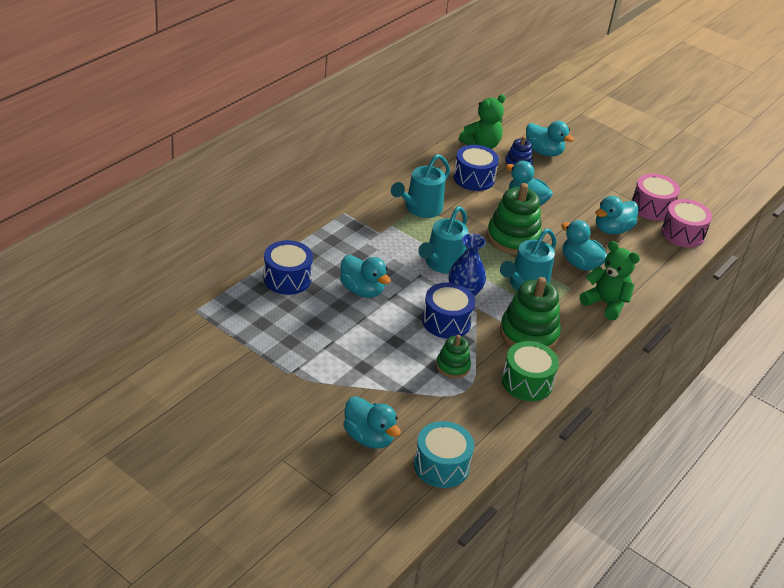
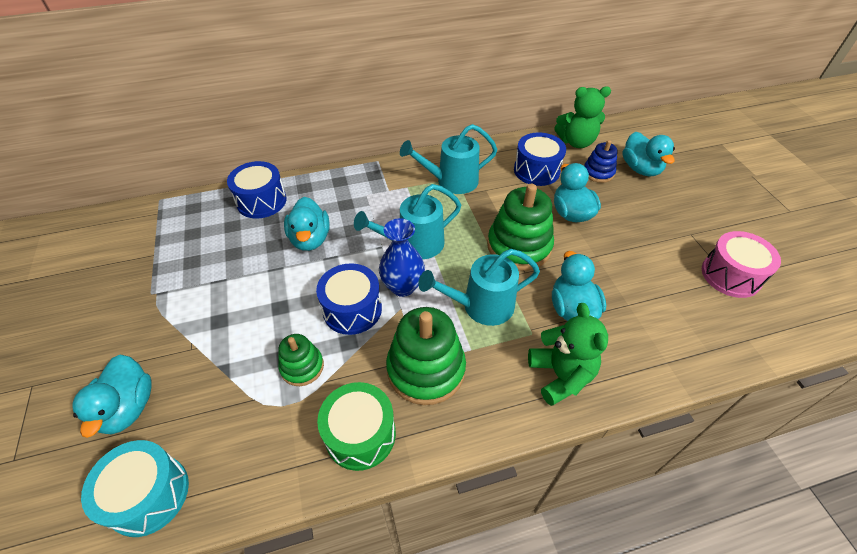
camera: 40 degrees right, 10 degrees up
turquoise duck [595,196,638,234] -> none
pink drum [661,199,712,248] -> none

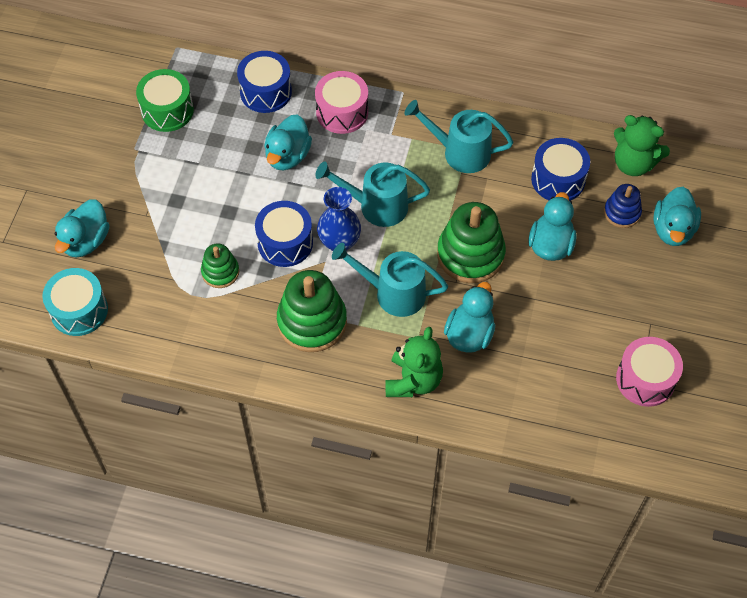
camera: 30 degrees right, 10 degrees up
green drum [317,382,396,471] -> green drum moved to [136,69,194,132]
none -> pink drum [315,71,368,134]

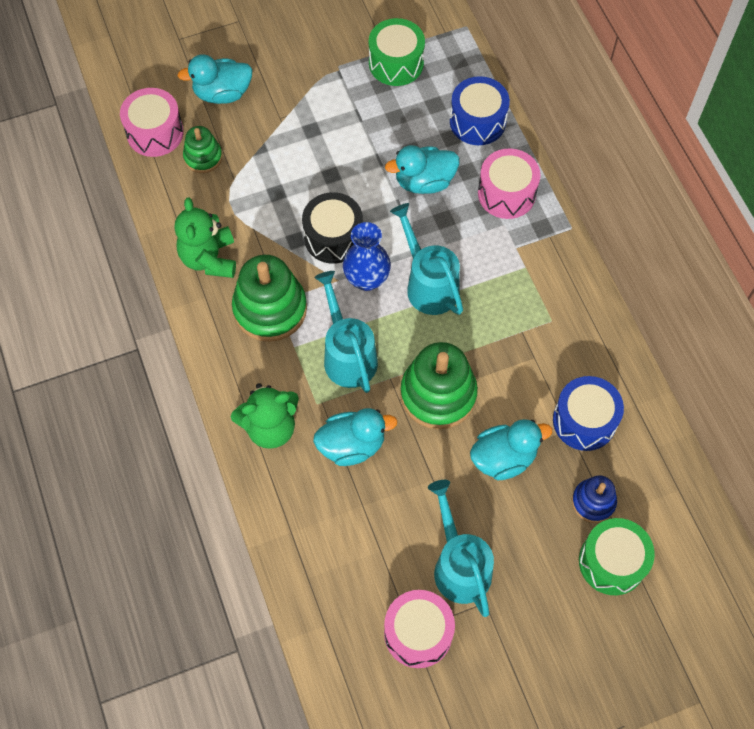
camera: 55 degrees right, 5 degrees up
turquoise drum [42,268,108,336] -> pink drum [120,88,184,157]
green stacking toy [201,243,239,288] -> green stacking toy moved to [183,126,222,173]
blue drum [255,201,313,267] -> black drum [302,192,363,264]
turquoise watering can [405,100,514,173] -> turquoise watering can moved to [428,480,494,617]
green teddy bear [614,115,670,176] -> green teddy bear moved to [175,198,236,278]
turquoise duck [653,187,701,246] -> green drum [579,518,655,595]

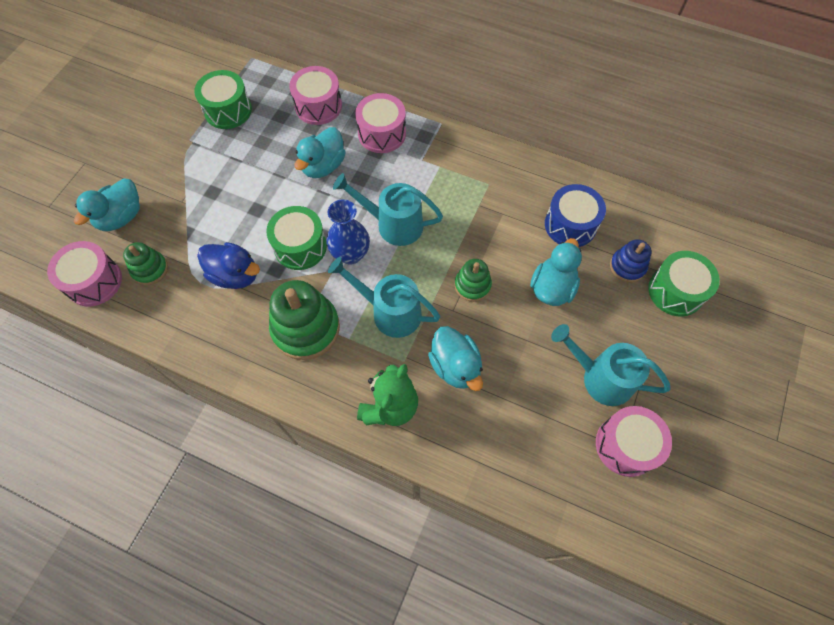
camera: 45 degrees left, 0 degrees up
green teddy bear [175,198,236,278] -> none
black drum [302,192,363,264] -> green drum [266,206,327,270]
turquoise duck [313,408,397,466] -> turquoise duck turned 120 degrees clockwise [428,326,483,391]
green stacking toy [400,342,478,429] -> green stacking toy [455,259,492,302], size x0.55
blue drum [450,76,510,145] -> pink drum [289,66,342,125]
none -> blue duck [197,242,260,289]

